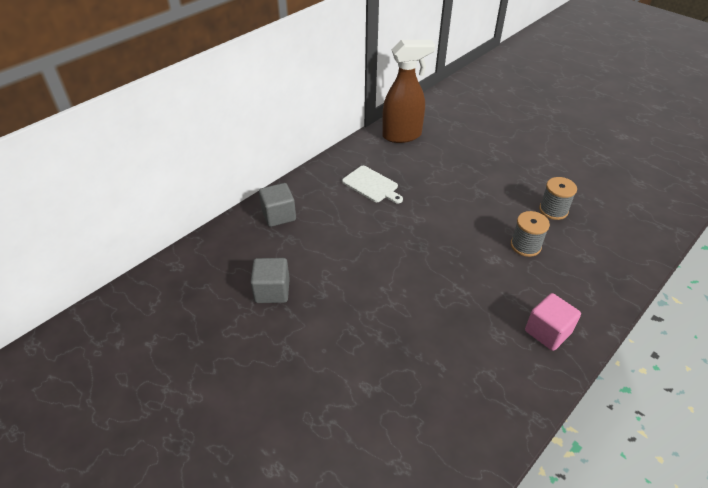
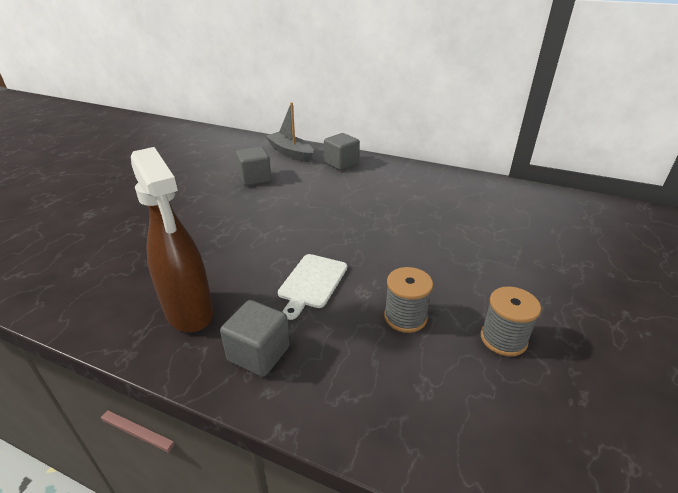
camera: 70 degrees right, 10 degrees down
white cutting board [342,166,403,204] -> white cutting board moved to [278,254,347,320]
brown spray bottle [382,40,435,143] -> brown spray bottle moved to [131,147,213,332]
pink cube [525,293,581,351] -> grey cube [220,300,290,377]
none -> grey boat [266,102,313,162]

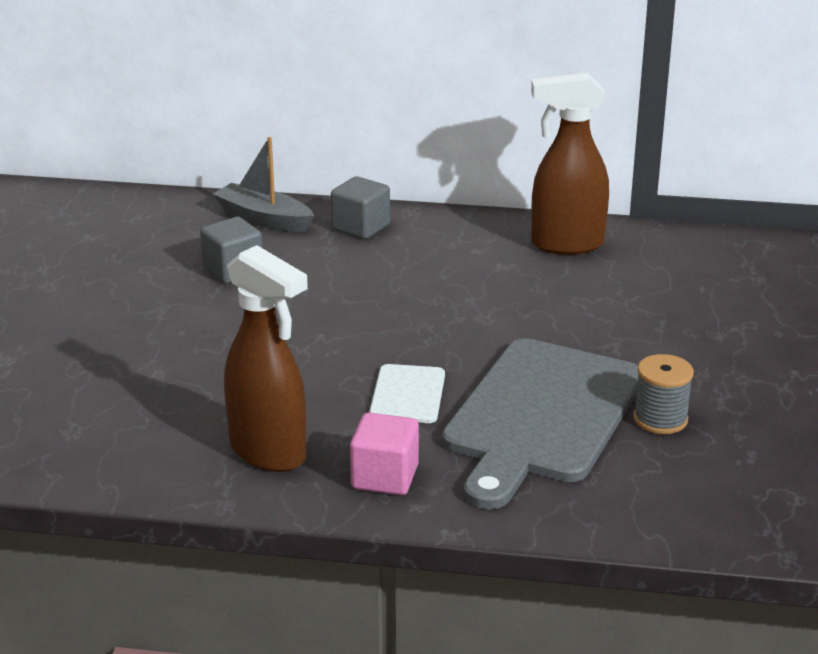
camera: 15 degrees left, 5 degrees down
grey cube [220,300,290,377] -> pink cube [350,412,419,495]
grey spool [384,267,433,333] -> grey cutting board [442,338,639,509]
none -> brown spray bottle [531,73,609,255]

